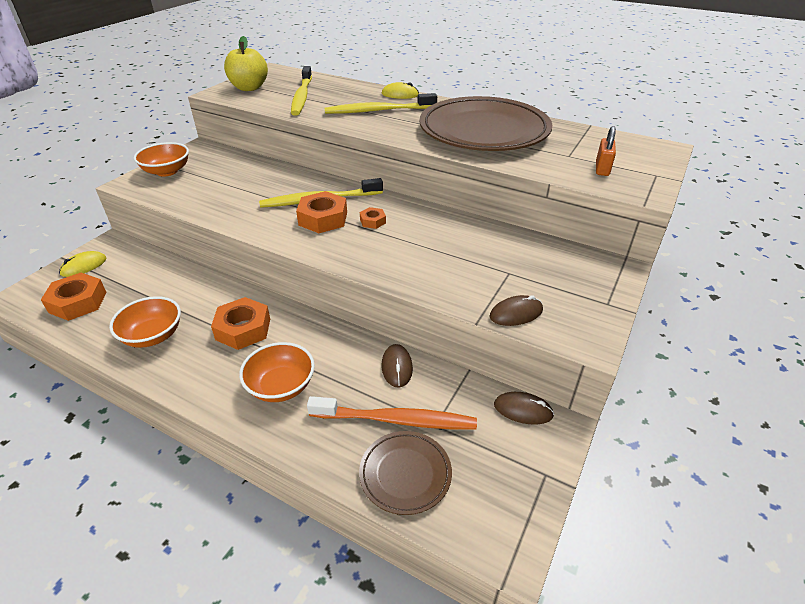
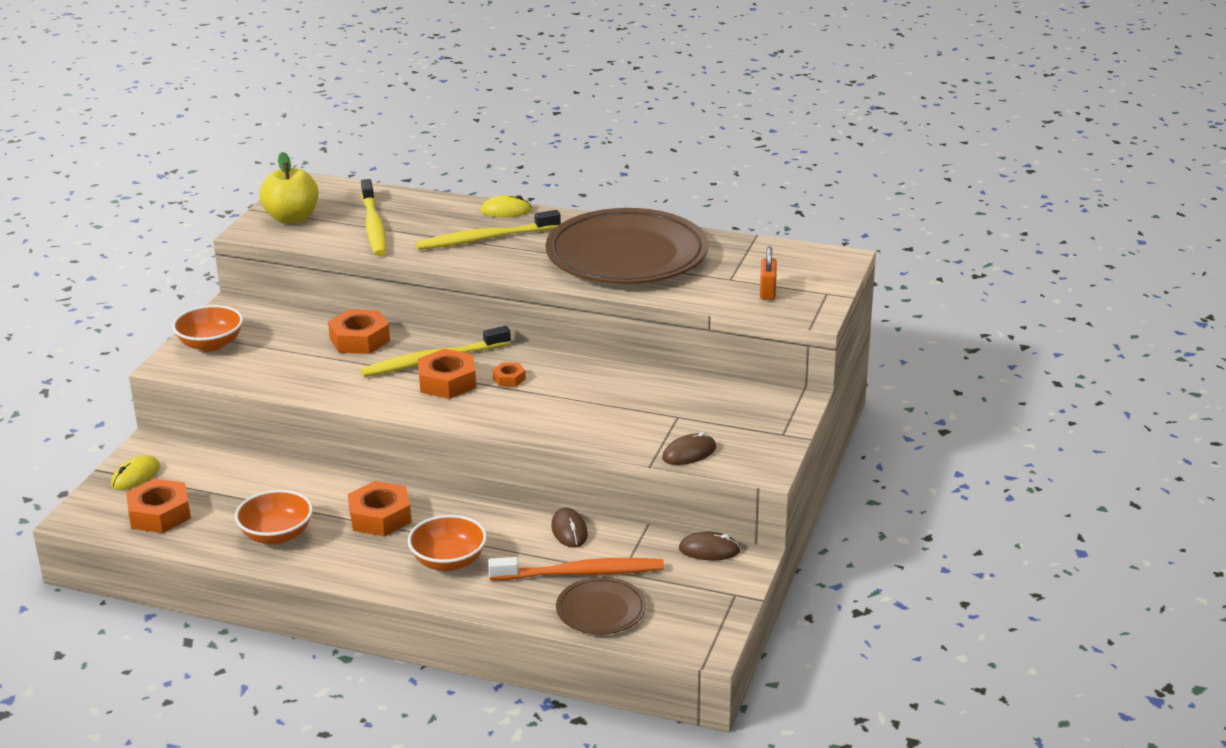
camera: 10 degrees left, 10 degrees down
none -> orange nut [328,309,390,354]

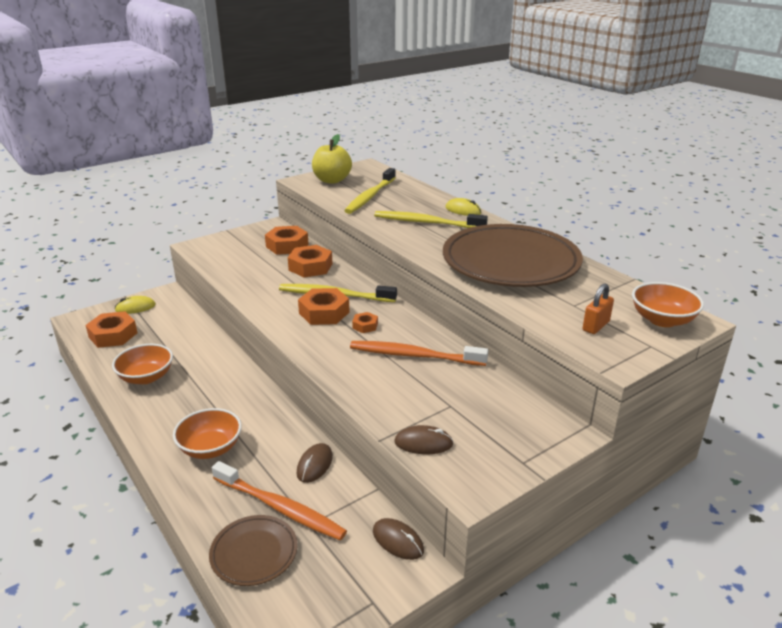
camera: 35 degrees right, 0 degrees up
orange bowl [172,305,243,352] -> orange bowl moved to [632,282,704,327]
orange nut [348,481,412,536] -> orange nut moved to [265,226,309,255]
none -> orange toothbrush [350,341,488,366]

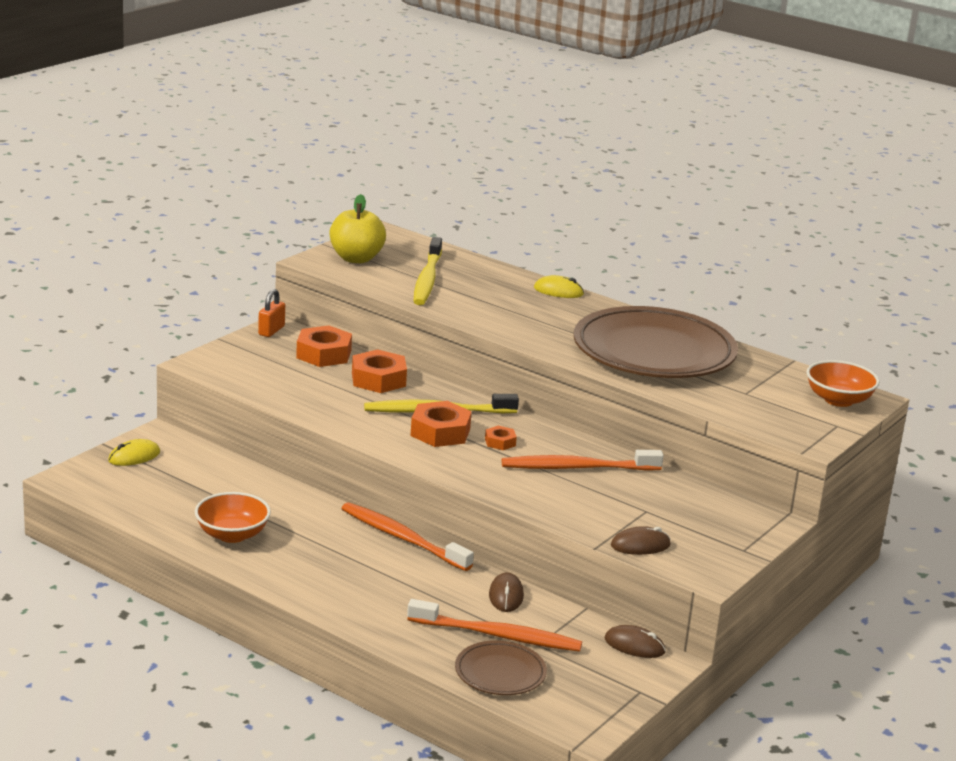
camera: 20 degrees left, 5 degrees down
orange nut [86,311,138,348] -> none
orange bowl [173,408,242,459] -> none
yellow toothbrush [374,211,488,228] -> none
orange padlock [583,284,614,334] -> orange padlock moved to [258,289,285,337]
none -> orange toothbrush [341,503,474,571]

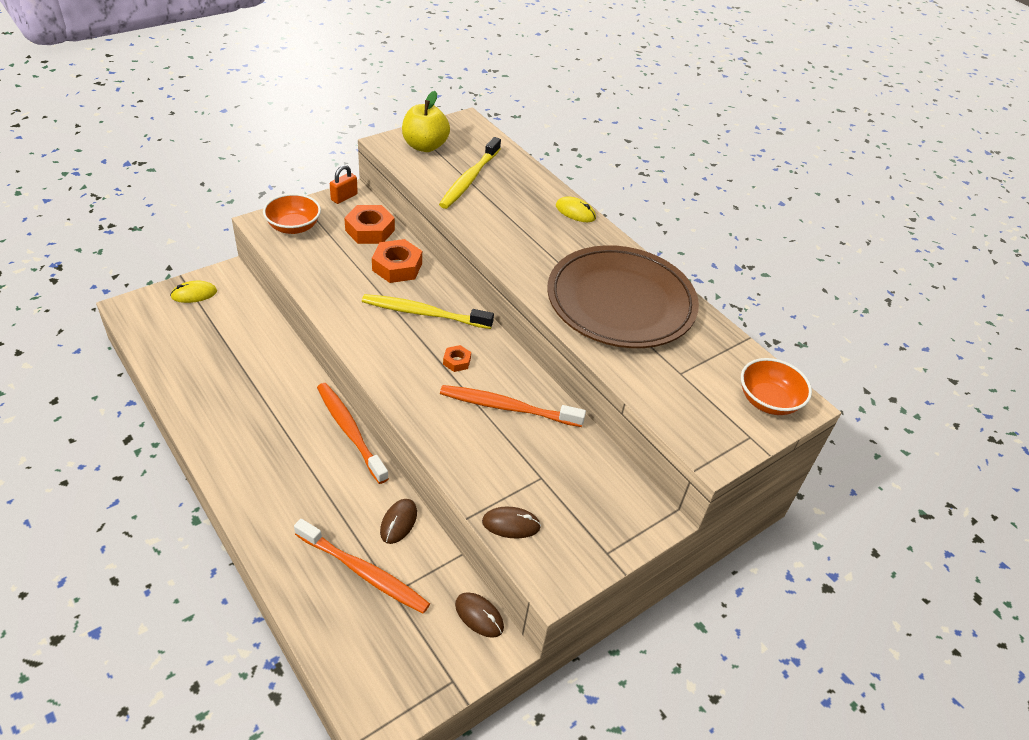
camera: 15 degrees right, 20 degrees up
orange bowl [195,492,271,543] -> orange bowl moved to [263,194,321,234]
orange nut [410,401,472,447] -> none
brown plate [455,640,547,695] -> none

